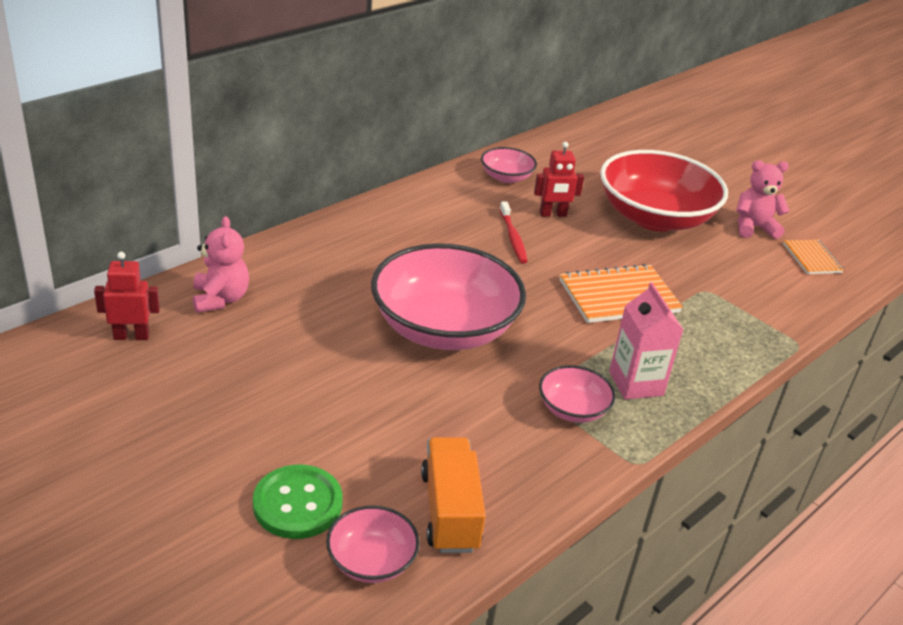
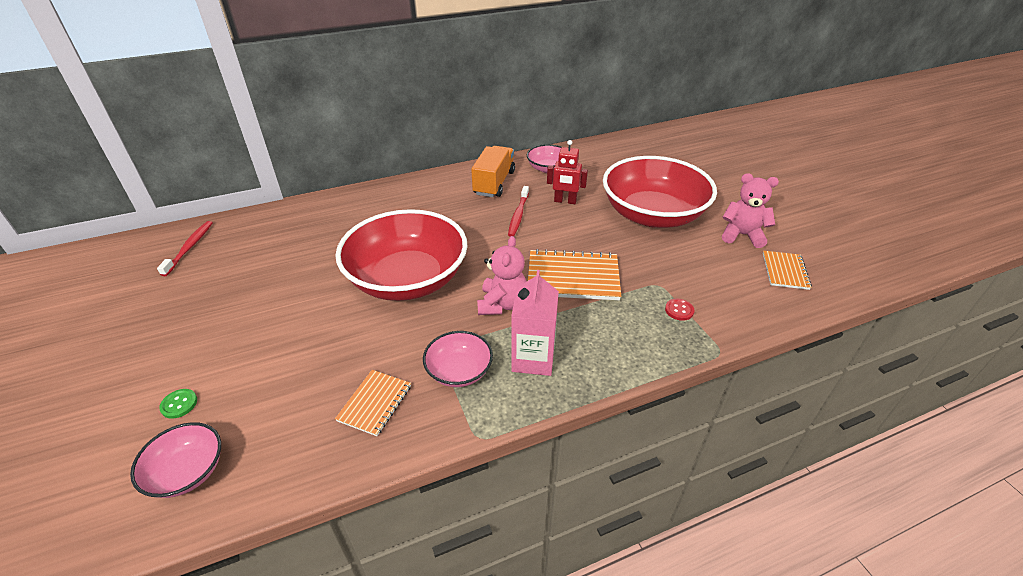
camera: 25 degrees right, 5 degrees up
red robot [94,252,160,340] -> red toothbrush [157,221,213,276]
pink teddy bear [193,216,249,313] -> pink teddy bear moved to [477,236,527,315]
green button [253,465,343,539] -> green button [159,389,197,419], size x0.45
pink bowl [371,243,526,350] -> red bowl [335,209,468,301]
orange truck [421,437,486,553] -> orange truck moved to [471,146,515,197]
none -> orange notebook [335,370,411,436]
none -> red button [665,299,695,321]

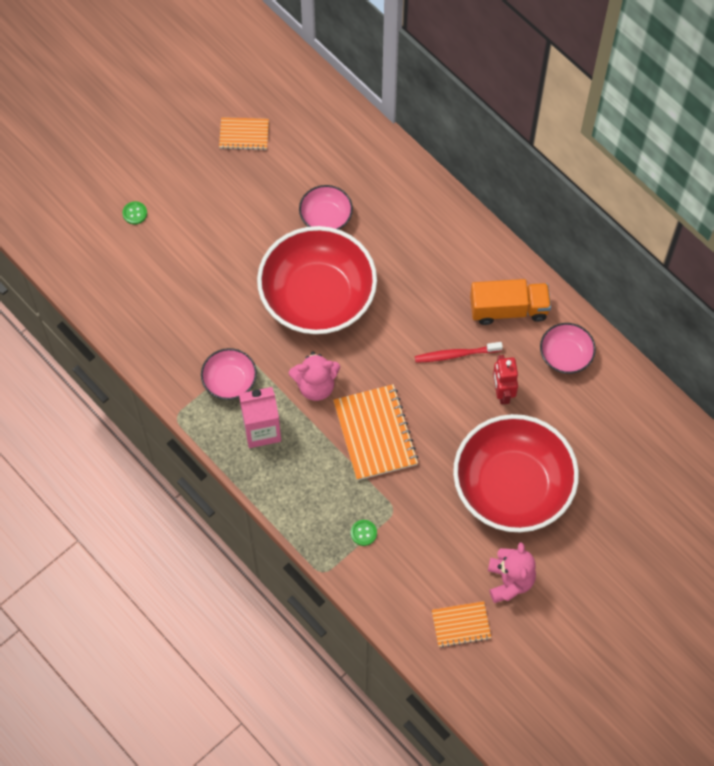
camera: 70 degrees right, 25 degrees up
pink bowl [130,422,221,498] -> pink bowl moved to [299,185,353,230]
red toothbrush [157,221,213,276] -> none
orange notebook [335,370,411,436] -> orange notebook moved to [219,117,269,150]
red button [665,299,695,321] -> green button [351,520,377,546]

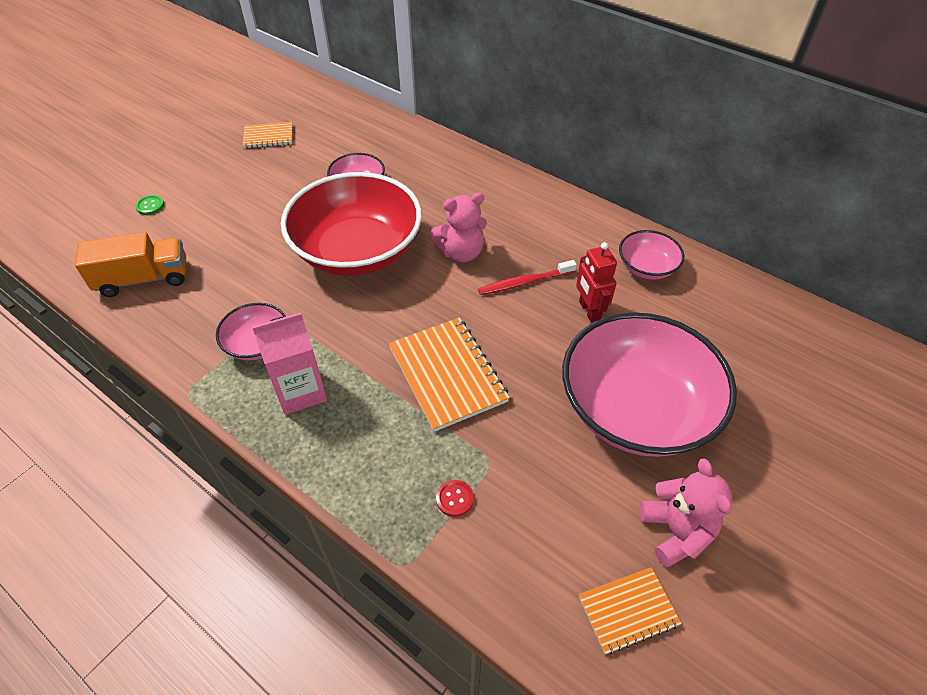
camera: 10 degrees left, 15 degrees down
pink teddy bear [289,351,340,401] -> pink teddy bear moved to [431,192,487,262]
green button [351,520,377,546] -> red button [436,480,474,517]
red bowl [453,414,579,532] -> pink bowl [562,312,737,457]
orange truck [470,279,551,325] -> orange truck moved to [75,232,186,297]

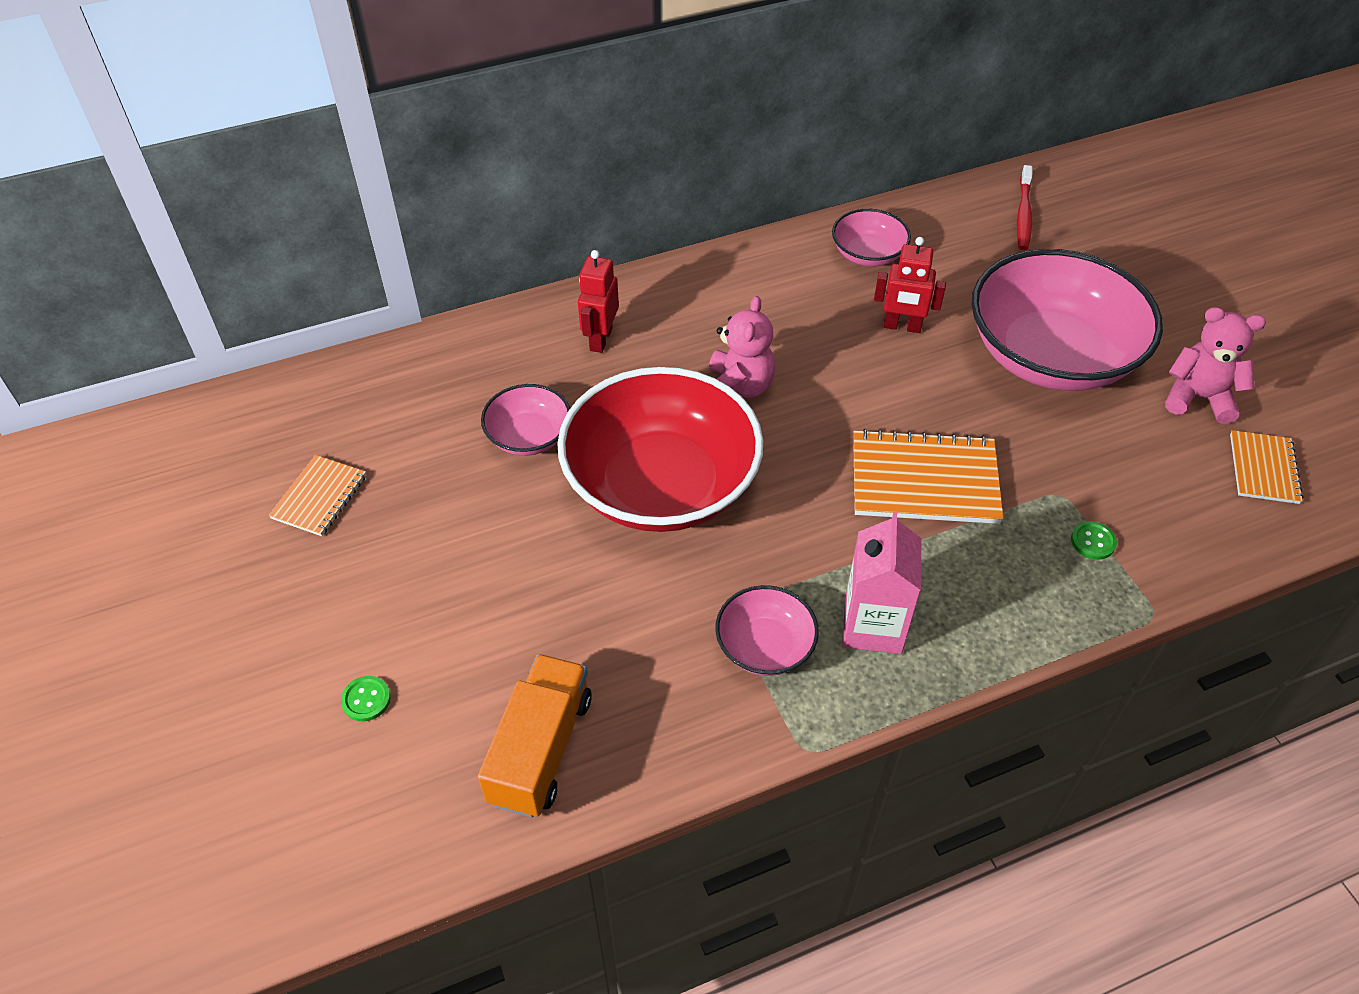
camera: 60 degrees left, 0 degrees up
red button [436,480,474,517] -> green button [1071,521,1117,560]
red toothbrush [478,260,577,295] -> red toothbrush moved to [1017,165,1033,250]
none -> red robot [578,250,619,353]

